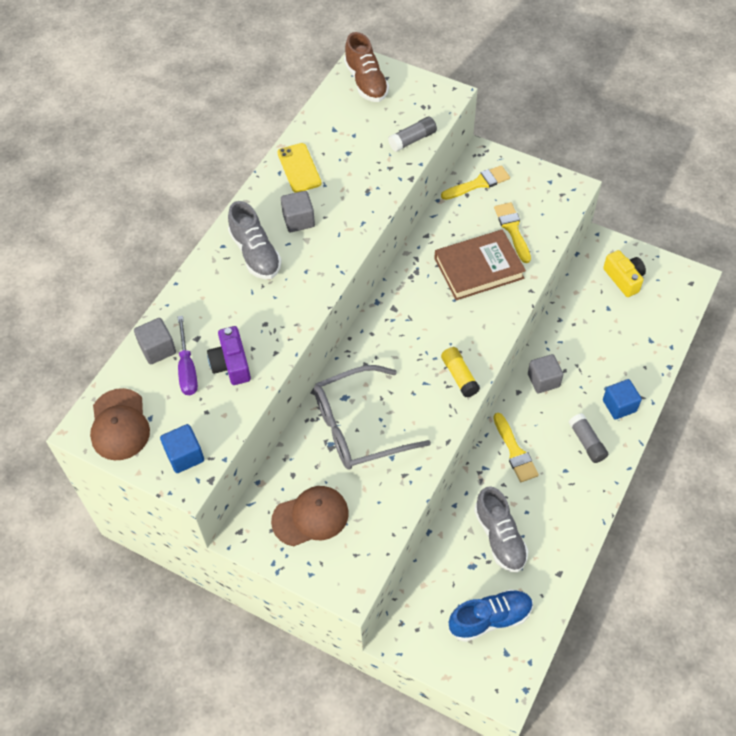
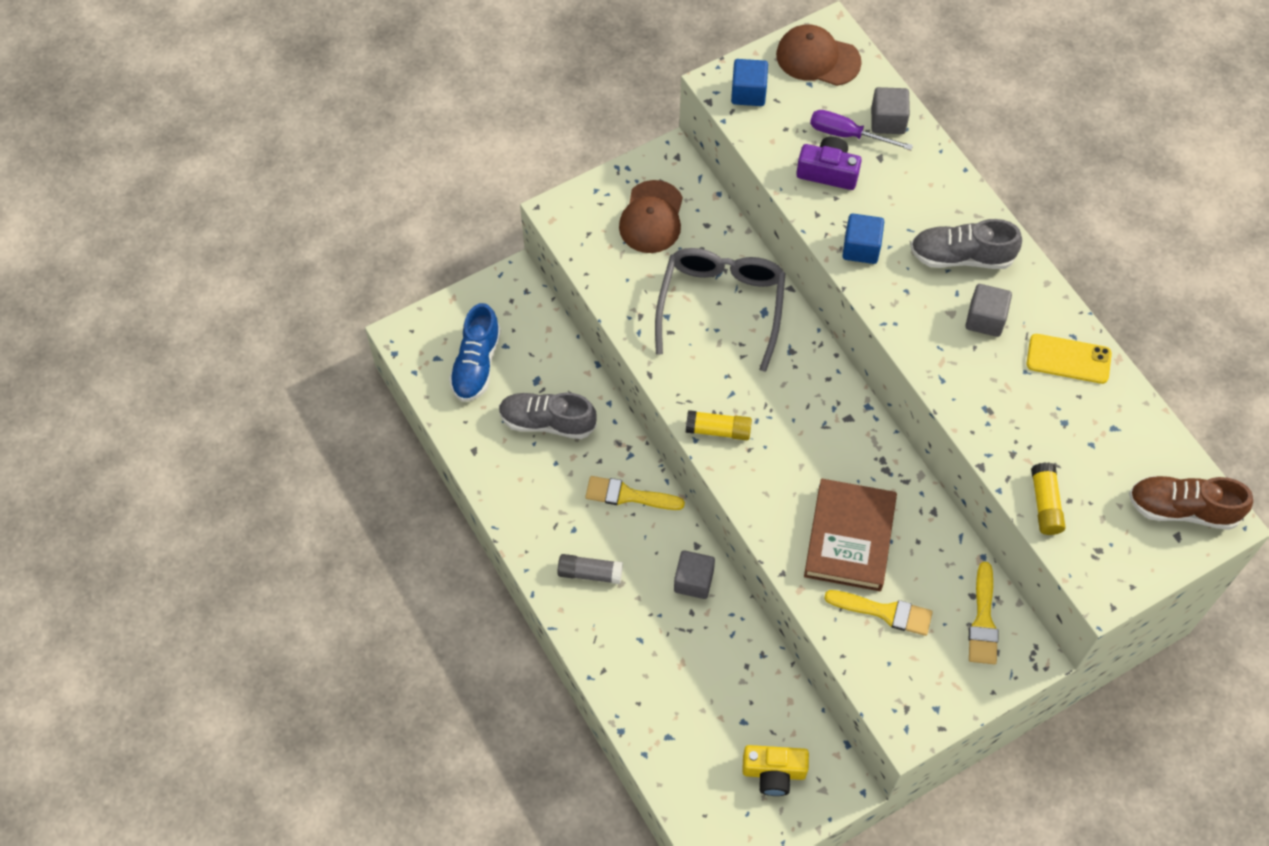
camera: 120 degrees right, 5 degrees up
grey glue stick [388,117,437,152] -> yellow glue stick [1031,462,1066,535]
blue cube [603,379,642,420] -> blue cube moved to [842,214,884,264]

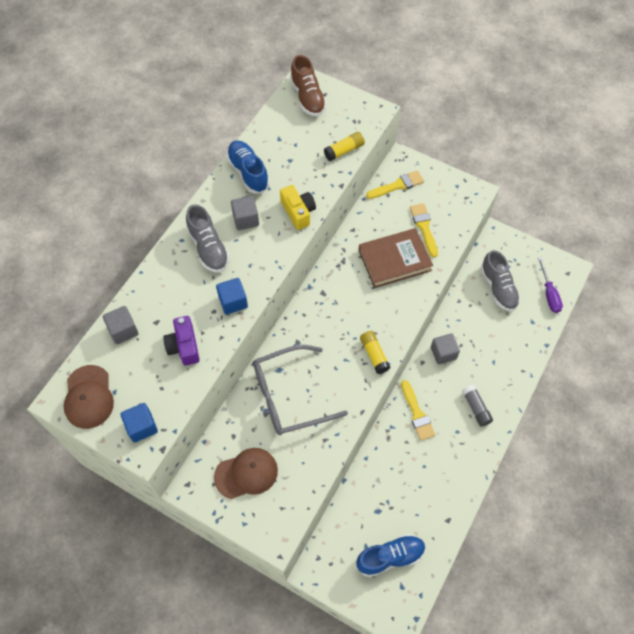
camera: 120 degrees left, 0 degrees up
grey shoe [499,393,597,439] -> grey shoe moved to [481,250,520,311]
yellow camera [742,745,809,796] -> yellow camera moved to [280,185,316,230]
purple screwdriver [810,110,913,150] -> purple screwdriver moved to [538,257,563,313]
yellow phone [1026,334,1112,384] -> blue shoe [226,140,270,194]

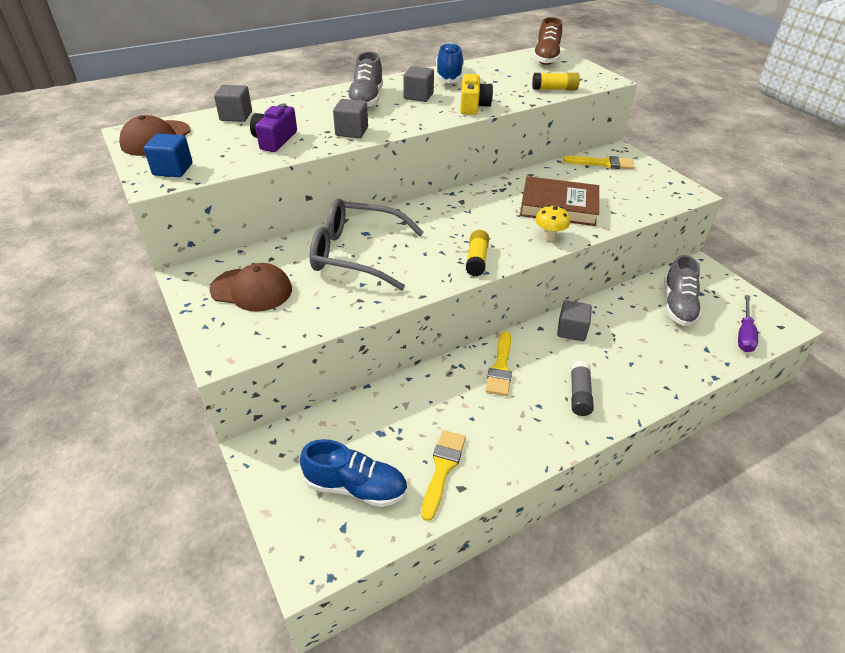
camera: 30 degrees right, 20 degrees down
blue cube [216,278,248,315] -> grey cube [333,99,368,138]
yellow brush [410,203,438,257] -> yellow brush moved to [421,430,466,521]
none -> yellow mushroom [535,205,570,241]

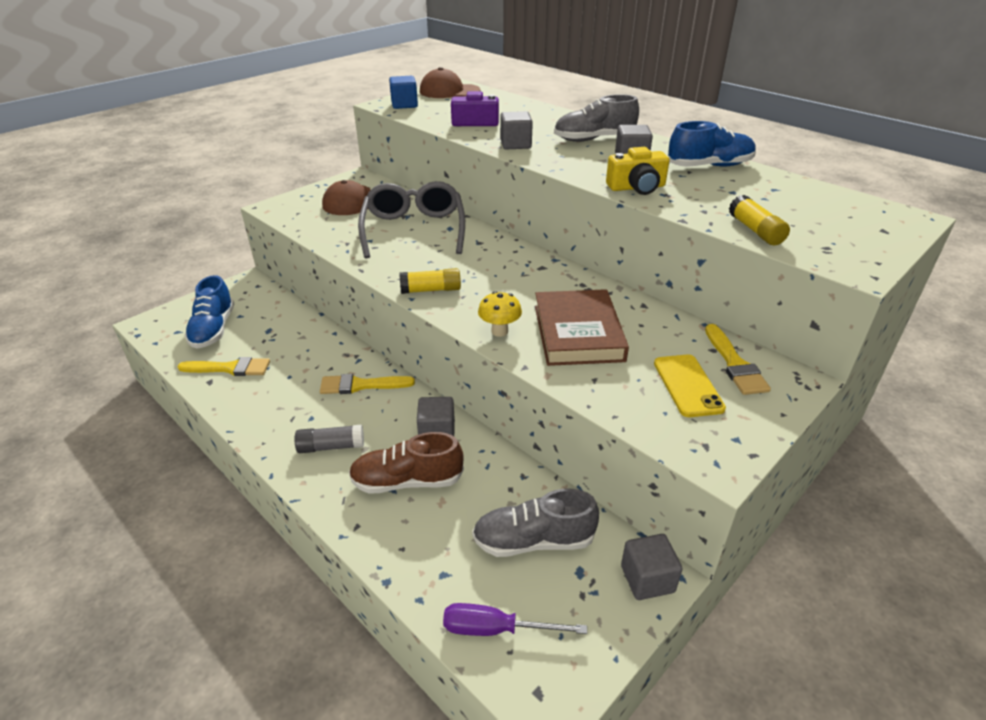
camera: 75 degrees right, 5 degrees down
grey cube [214,85,252,122] -> grey cube moved to [621,534,682,600]
brown shoe [533,17,562,65] -> brown shoe moved to [349,432,464,494]
none -> yellow phone [654,354,726,417]

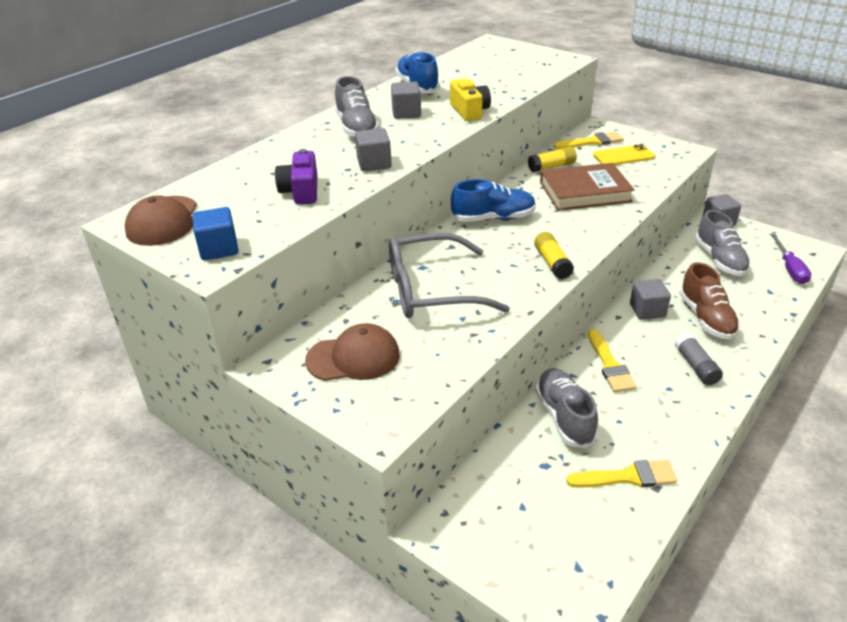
camera: 95 degrees left, 0 degrees up
yellow brush [177,357,270,376] -> yellow brush turned 90 degrees clockwise [566,460,677,487]
blue shoe [184,275,234,349] -> blue shoe moved to [451,179,536,222]
yellow mushroom [478,291,522,337] -> none
yellow glue stick [729,195,790,245] -> yellow glue stick moved to [528,147,577,172]
none -> grey shoe [535,368,598,448]

